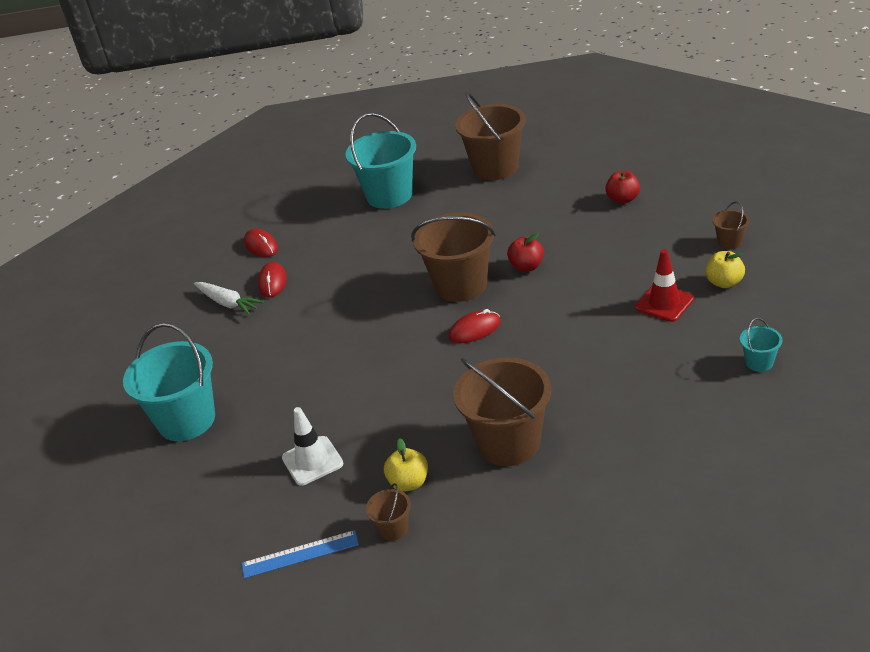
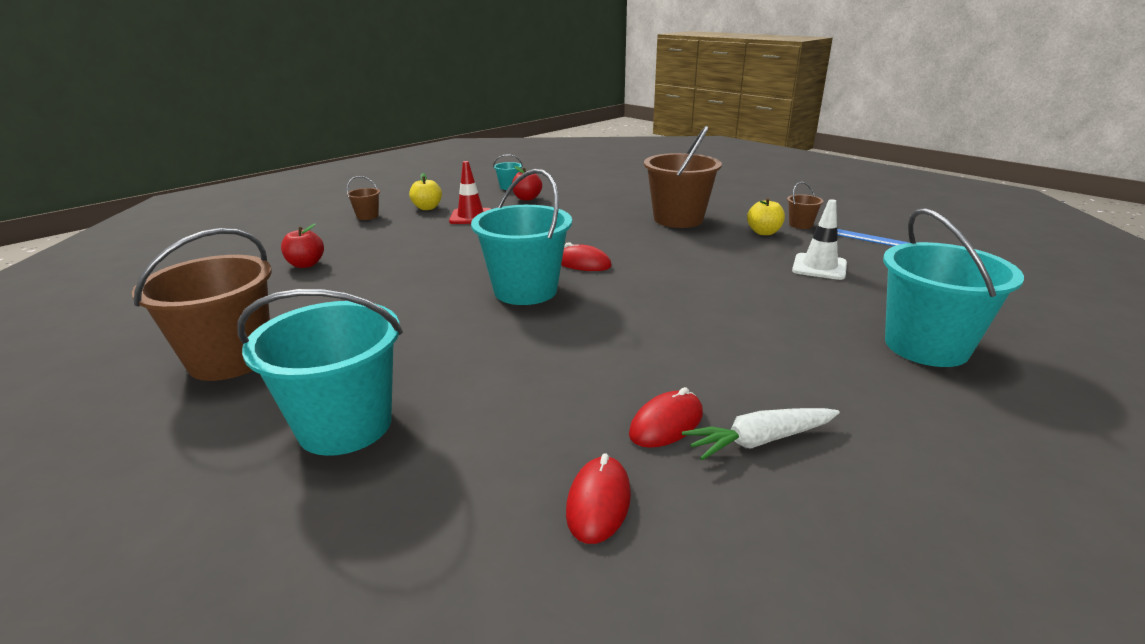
camera: 135 degrees left, 10 degrees down
white carrot [194,282,264,315] -> white carrot turned 105 degrees counterclockwise [682,408,840,460]
brown bucket [411,213,496,302] -> turquoise bucket [471,169,572,305]
red apple [507,233,544,272] -> red apple moved to [512,166,542,201]

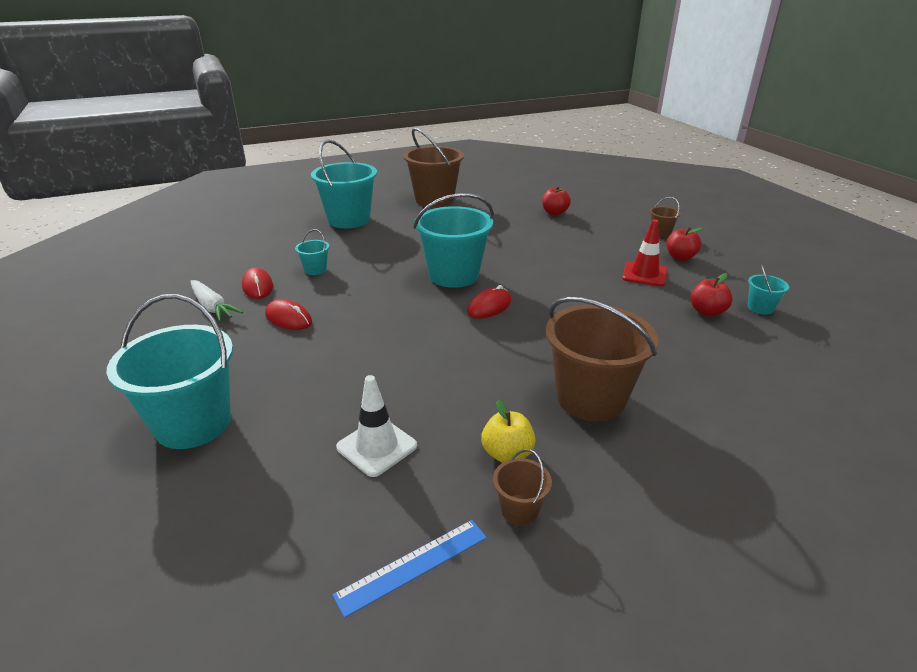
camera: 110 degrees right, 5 degrees up
yellow apple [409,173,442,210] -> red apple [666,227,702,261]
red mouse [566,453,631,544] -> red mouse moved to [265,299,312,330]
white carrot [682,408,840,460] -> white carrot turned 135 degrees clockwise [191,280,243,322]
none -> turquoise bucket [295,229,329,275]

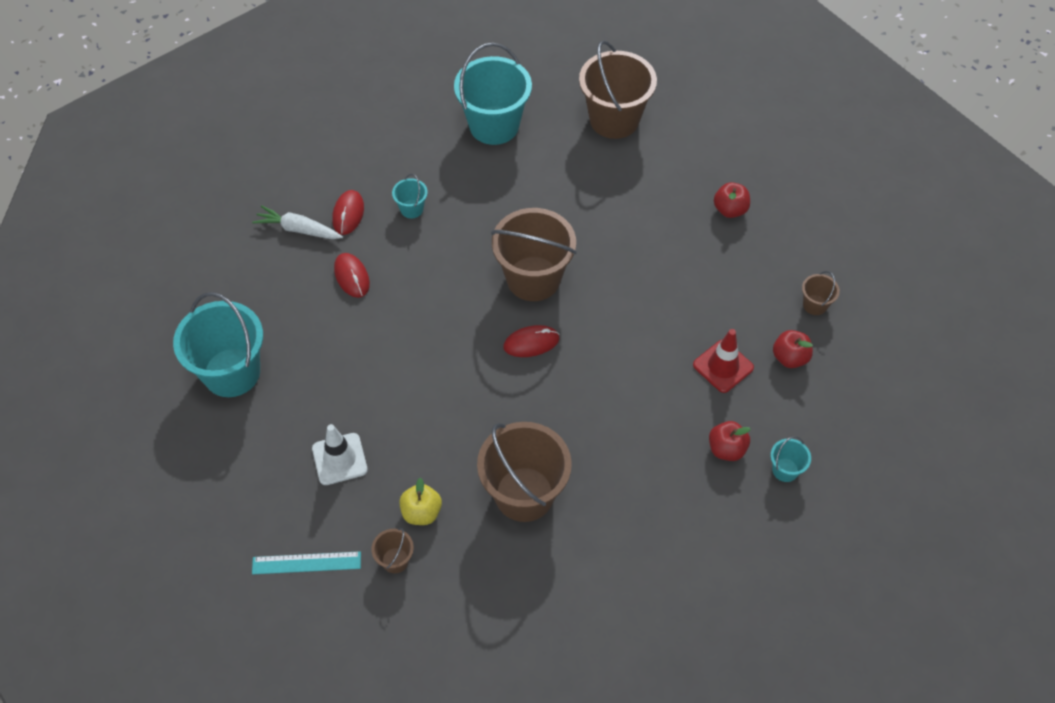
camera: 30 degrees right, 25 degrees up
white carrot [191,280,243,322] -> white carrot turned 120 degrees clockwise [252,205,343,239]
blue ruler [332,520,487,618] -> turquoise ruler [252,551,361,575]
turquoise bucket [413,193,494,288] -> brown bucket [491,208,577,301]

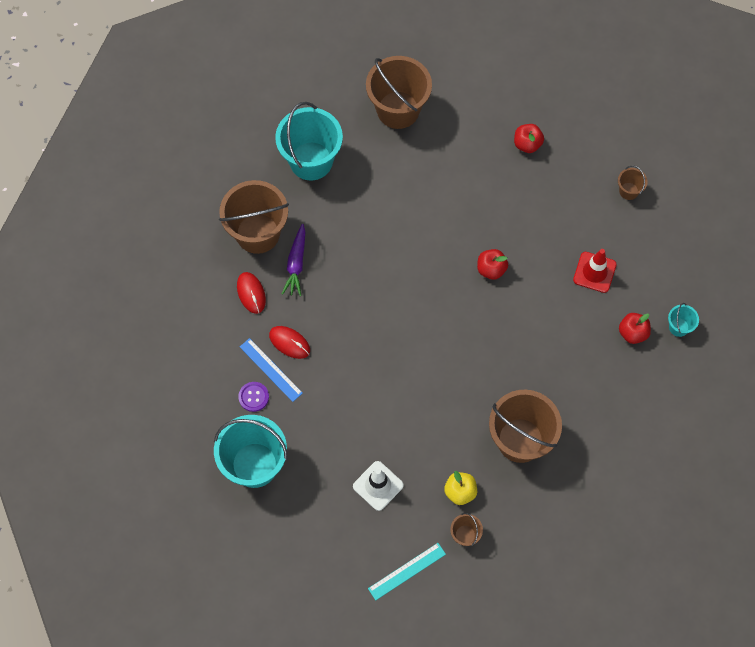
camera: 30 degrees left, 10 degrees up
white carrot [252,205,343,239] -> none
turquoise bucket [392,174,428,218] -> purple carrot [282,224,305,296]
brown bucket [491,208,577,301] -> brown bucket moved to [219,180,289,254]
red mouse [503,325,560,357] -> none
red apple [773,330,813,368] -> red apple moved to [477,249,508,280]
none -> purple button [238,382,269,412]
none -> blue ruler [240,338,303,402]

